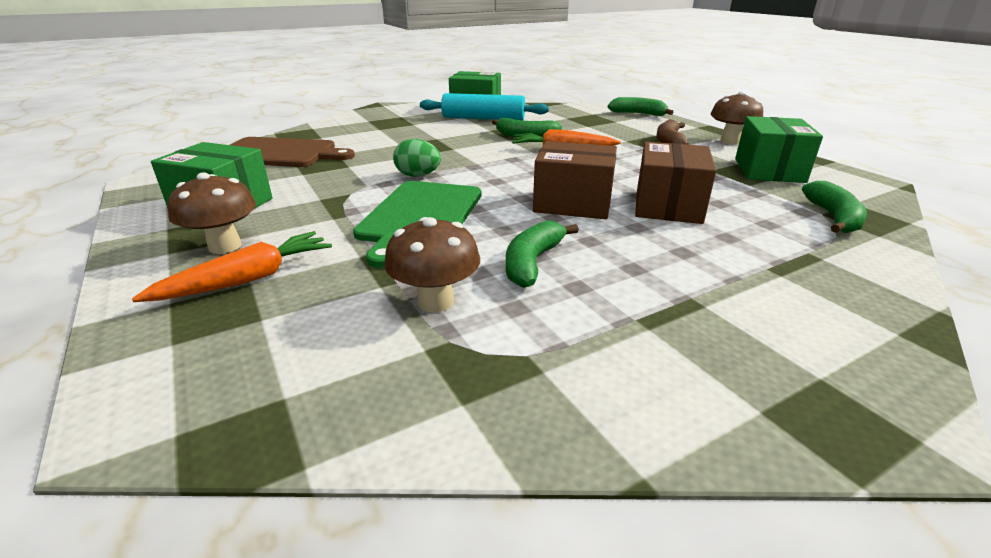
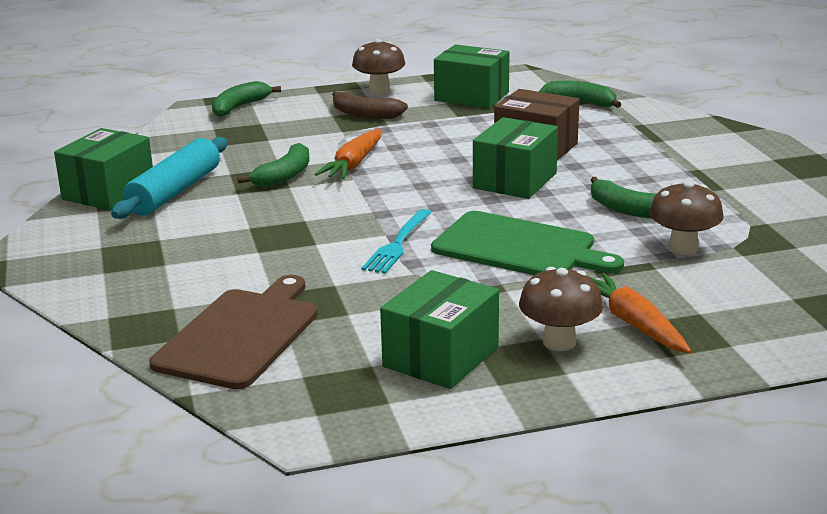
camera: 75 degrees left, 5 degrees down
green egg [393,139,441,177] -> turquoise fork [361,209,432,274]
brown box [533,141,617,219] -> green box [473,117,558,199]

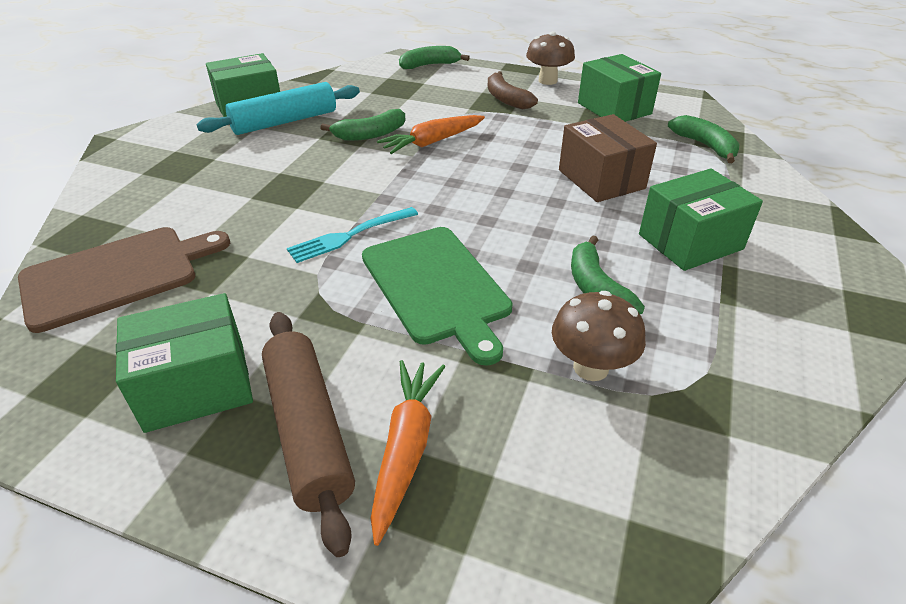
camera: 35 degrees right, 15 degrees up
green box [473,117,558,199] -> green box moved to [639,168,763,271]
brown mushroom [519,267,603,351] -> brown rolling pin [262,312,355,557]

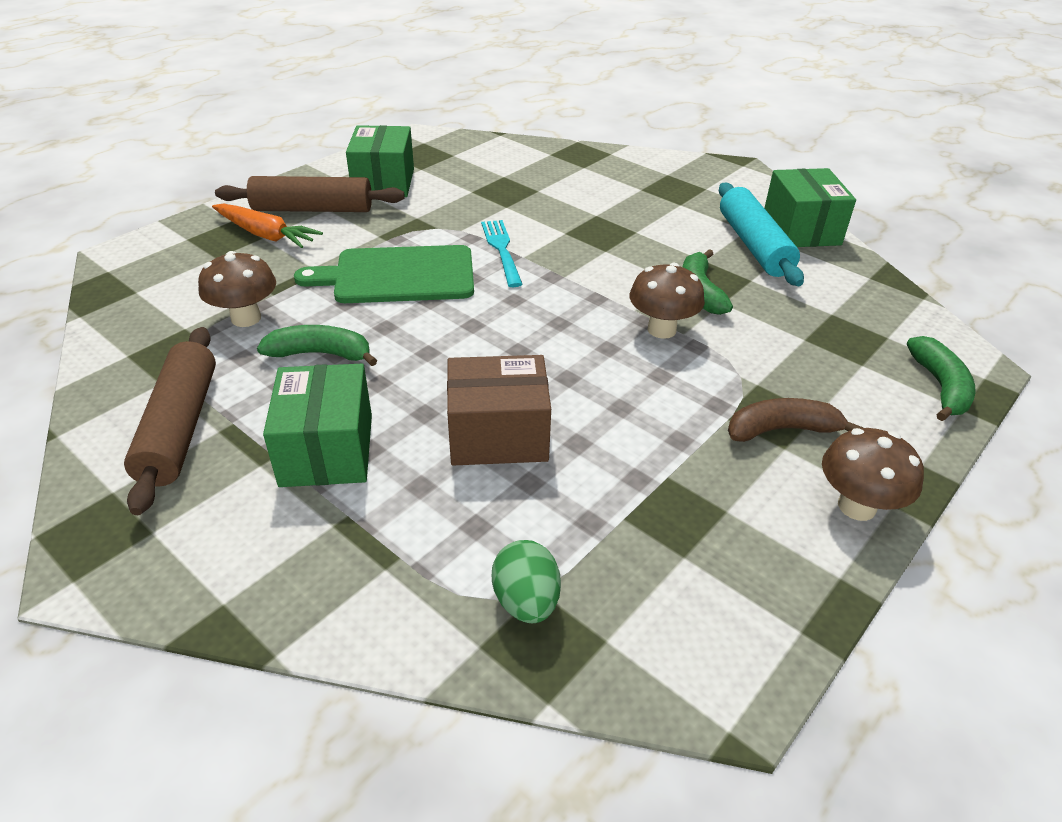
camera: 110 degrees right, 0 degrees up
brown cutting board [18,227,230,333] -> none
orange carrot [377,115,485,154] -> brown mushroom [629,263,705,339]
green box [578,54,661,122] -> none
green banana [668,115,740,163] -> green egg [492,540,561,623]
none -> brown rolling pin [124,327,216,515]

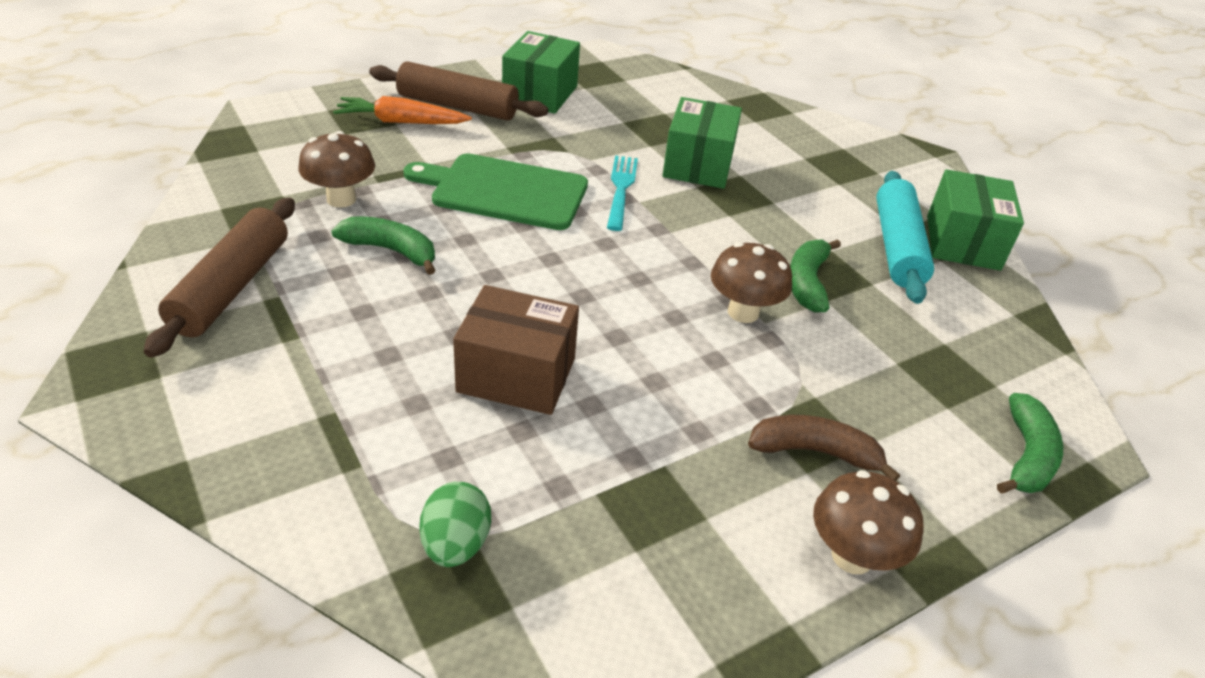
camera: 15 degrees right, 0 degrees up
orange carrot [212,204,323,248] -> orange carrot turned 135 degrees clockwise [333,96,472,124]
green box [263,364,372,487] -> green box moved to [662,97,742,189]

